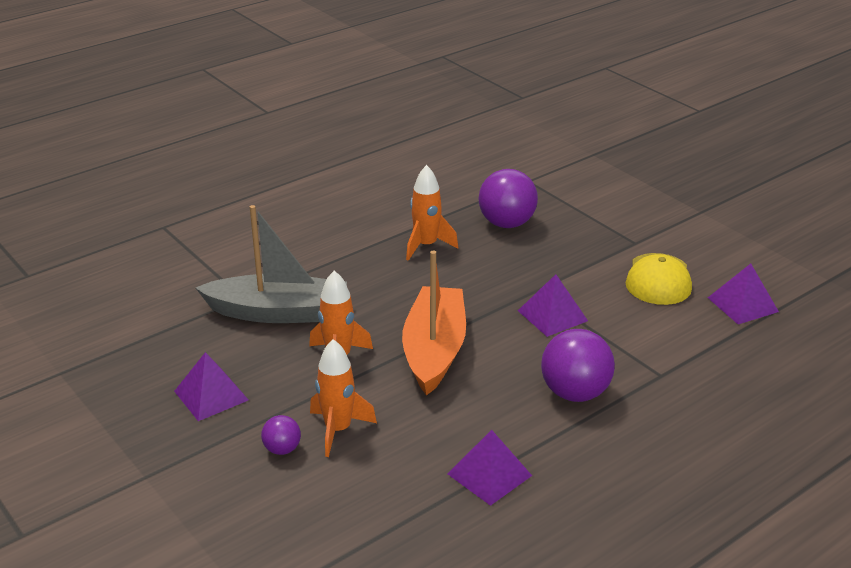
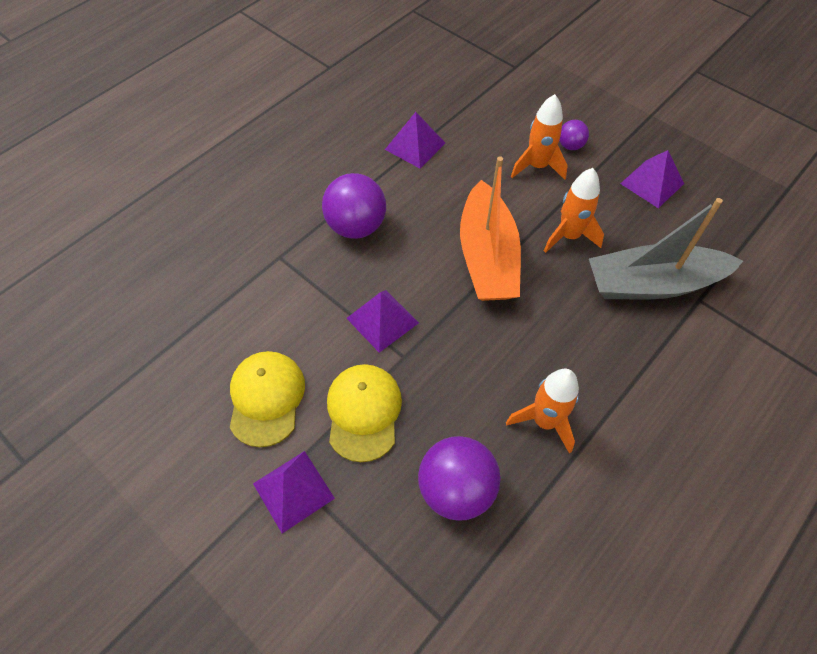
camera: 170 degrees right, 25 degrees up
purple pyramid [708,264,779,324] -> purple pyramid moved to [253,451,335,533]
none -> yellow cap [327,364,402,462]

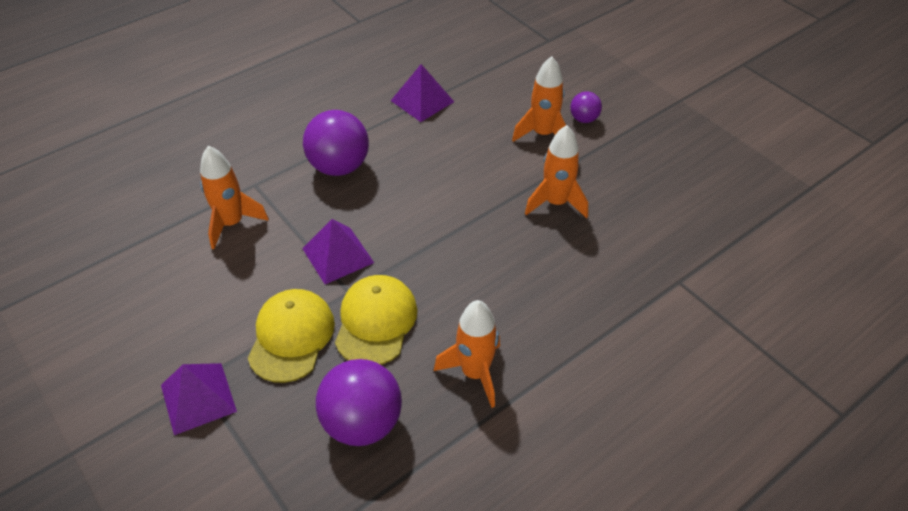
camera: 10 degrees right, 10 degrees down
yellow cap [230,351,305,447] -> yellow cap moved to [335,275,417,365]
orange boat [460,156,521,301] -> none
grey boat [589,198,743,299] -> none
purple pyramid [620,150,684,208] -> none
none -> orange rocket [200,146,269,249]

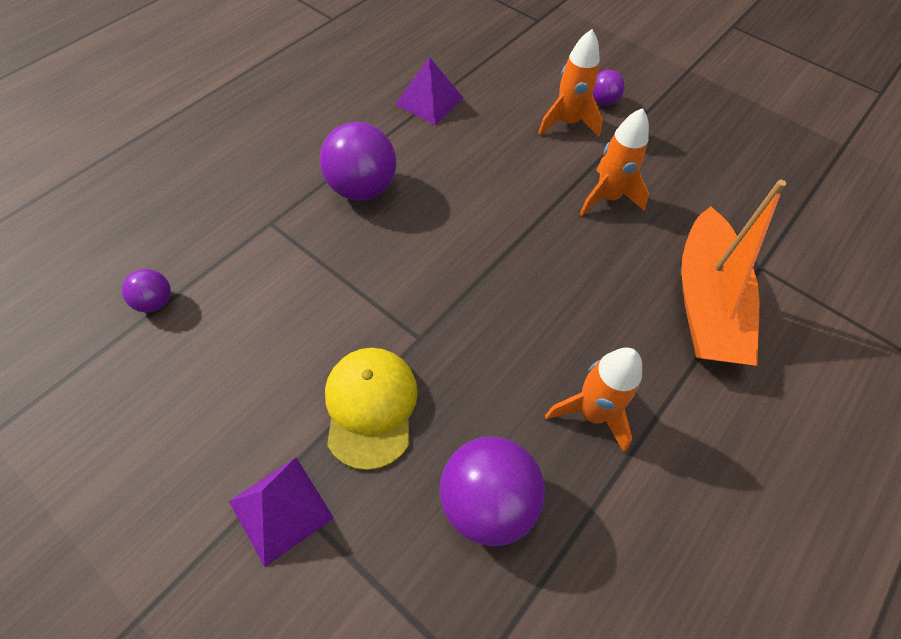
camera: 15 degrees left, 10 degrees up
orange rocket [200,146,269,249] -> none
purple pyramid [302,219,374,284] -> none
yellow cap [335,275,417,365] -> none
none -> purple ball [122,269,171,313]
none -> orange boat [681,180,786,366]

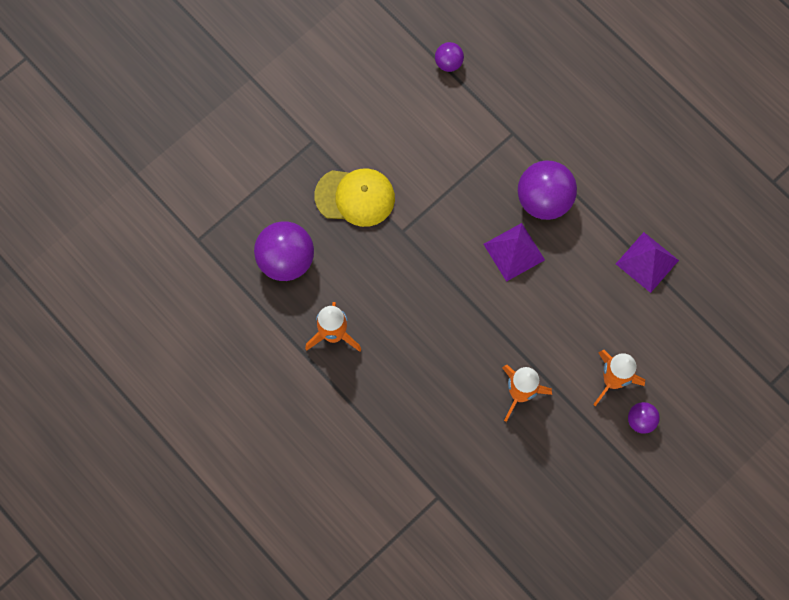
camera: 100 degrees right, 15 degrees up
purple pyramid [229,458,334,567] -> purple pyramid moved to [483,223,545,282]
orange boat [681,180,786,366] -> none

